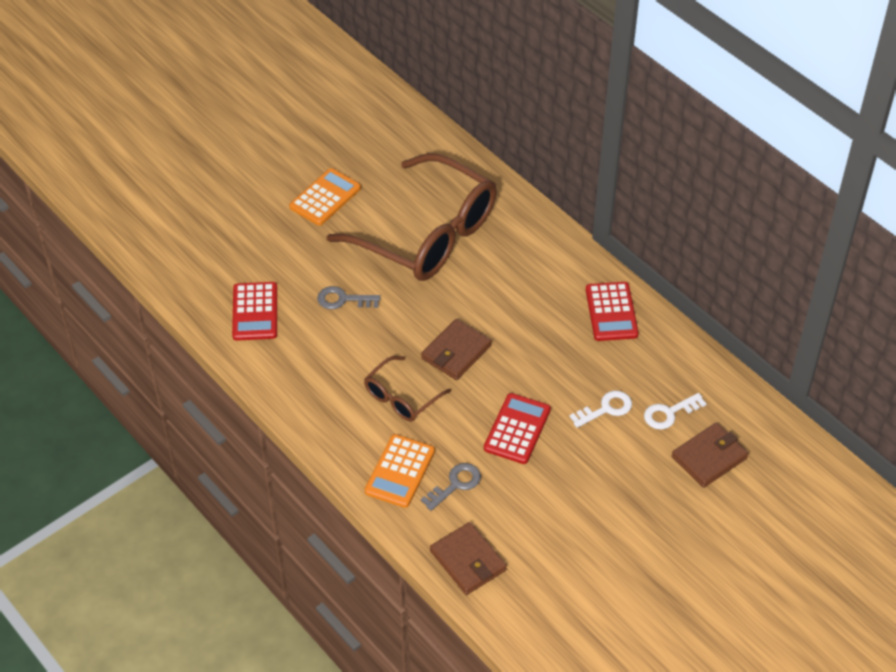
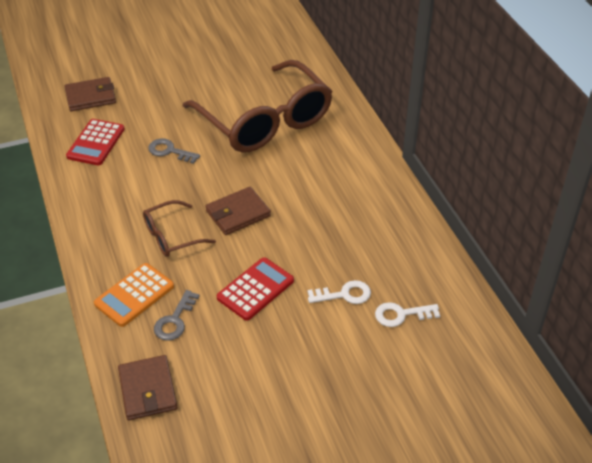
camera: 20 degrees right, 5 degrees down
orange calculator [289,168,361,226] -> none
grey key [421,463,481,511] -> grey key turned 135 degrees clockwise [154,290,200,341]
red calculator [586,282,639,341] -> none
brown wallet [672,423,749,488] -> brown wallet moved to [64,77,116,111]

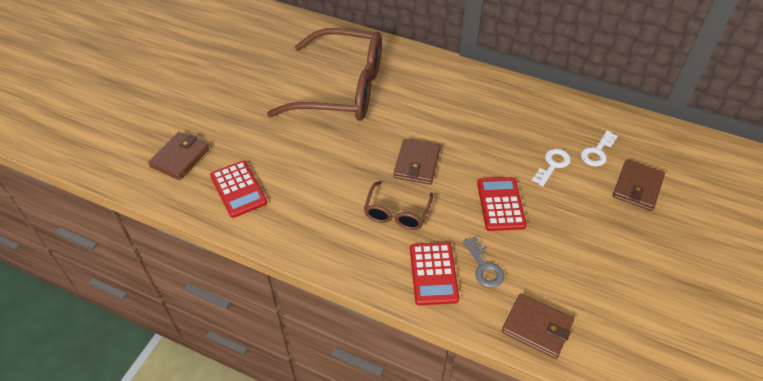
camera: 45 degrees left, 5 degrees up
orange calculator [94,263,174,327] -> red calculator [410,242,459,305]
grey key [148,139,200,164] -> none
none -> brown wallet [613,159,665,211]

